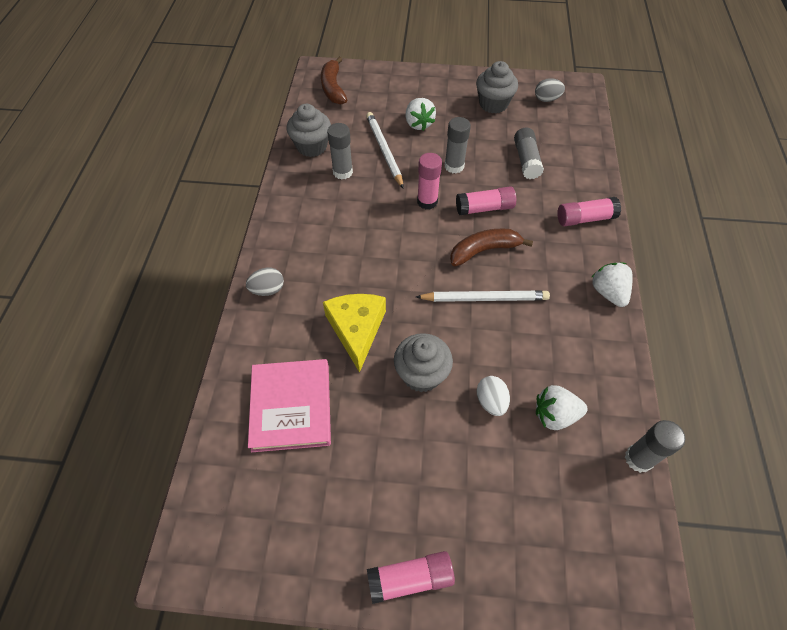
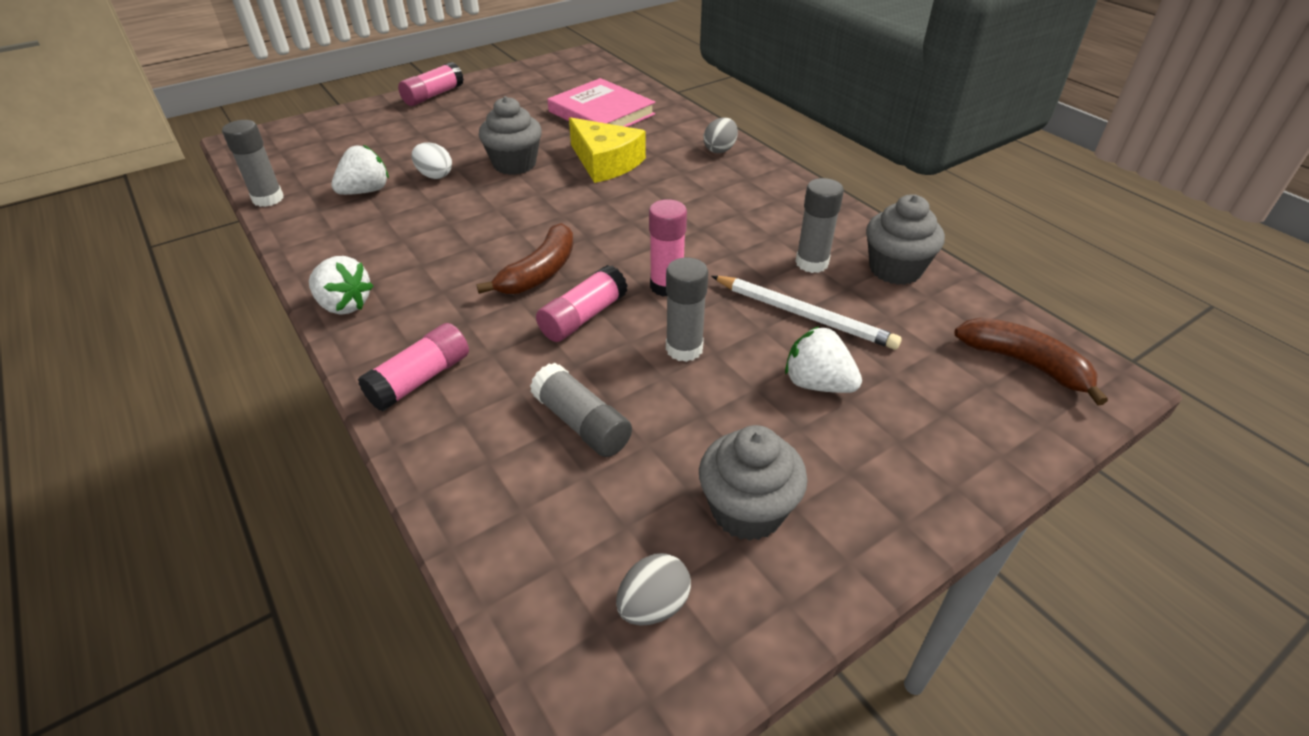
camera: 140 degrees right, 15 degrees down
white pencil [416,291,550,302] -> none

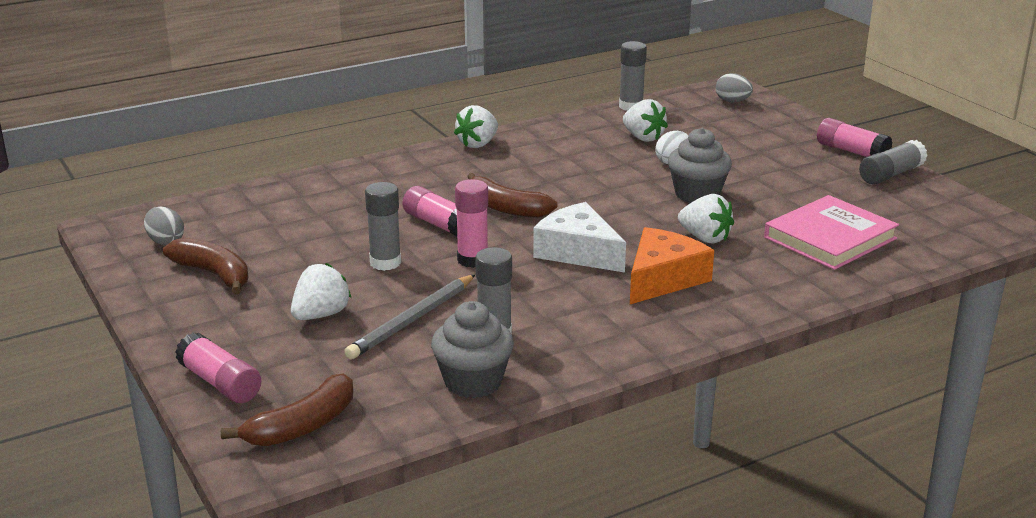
camera: 95 degrees right, 15 degrees down
pink glue stick [358,323,469,411] -> pink glue stick moved to [175,333,261,403]
grey glue stick [530,363,632,457] -> grey glue stick moved to [859,140,928,185]
yellow cheese [569,117,646,183] -> white strawberry [678,194,734,244]
grey cupcake [699,425,808,541] -> brown banana [163,238,249,294]
grey egg [704,117,738,153] -> grey egg moved to [716,73,753,102]
white pencil [712,276,902,350] -> grey pencil [344,275,475,359]
none -> white cheese [533,202,626,273]
none -> orange cheese [630,227,714,304]

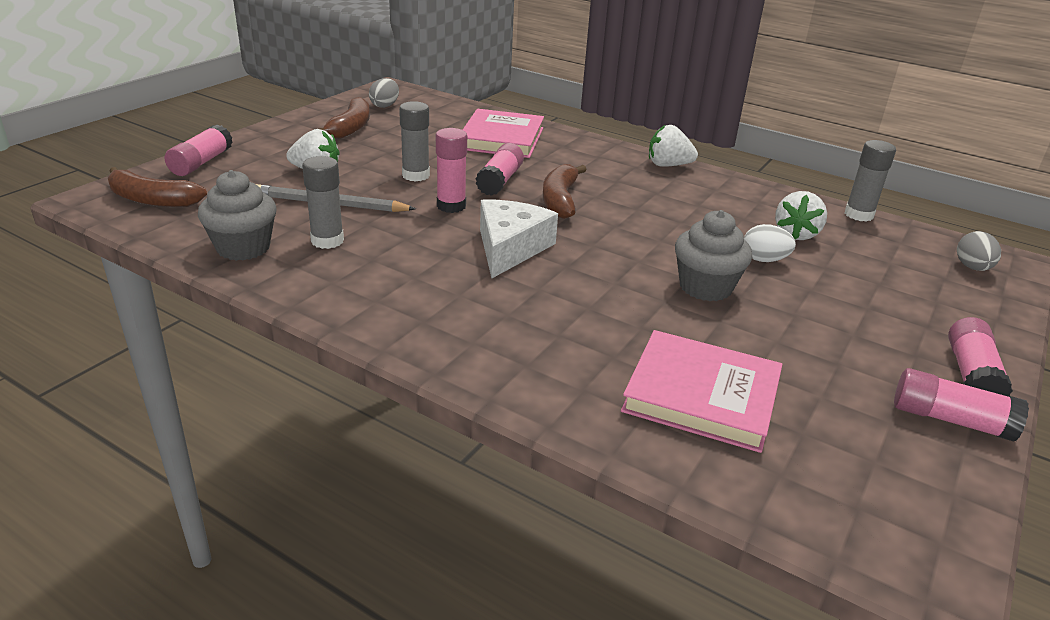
camera: 60 degrees right, 5 degrees up
orange cheese [630,227,714,304] -> none
white strawberry [678,194,734,244] -> none
grey glue stick [859,140,928,185] -> pink glue stick [894,368,1029,442]
none -> pink book [463,109,544,158]

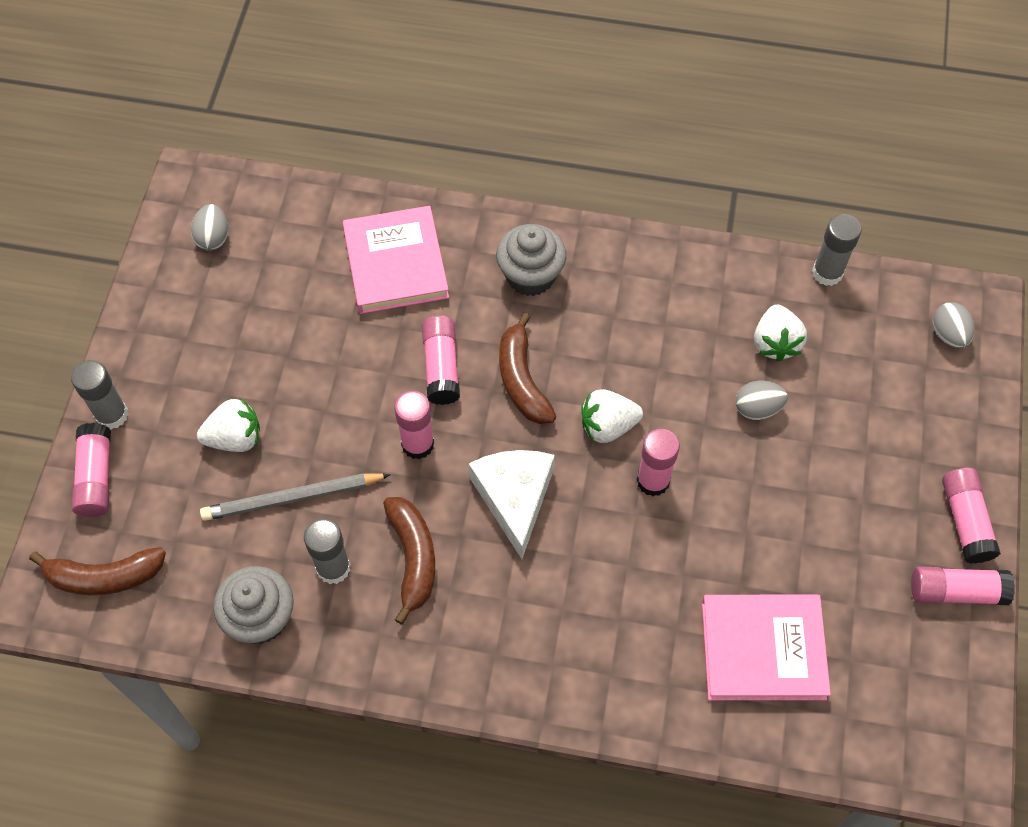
camera: 20 degrees left, 30 degrees up
brown banana [313,97,370,139] -> brown banana moved to [383,497,435,625]
grey glue stick [399,101,430,182] -> grey glue stick moved to [71,360,128,430]
white strawberry [649,125,698,167] -> white strawberry moved to [581,389,643,443]
grey cupcake [675,210,752,301] -> grey cupcake moved to [496,224,566,296]
white egg [744,224,796,262] -> grey egg [735,381,788,420]
none -> pink glue stick [637,429,680,496]

